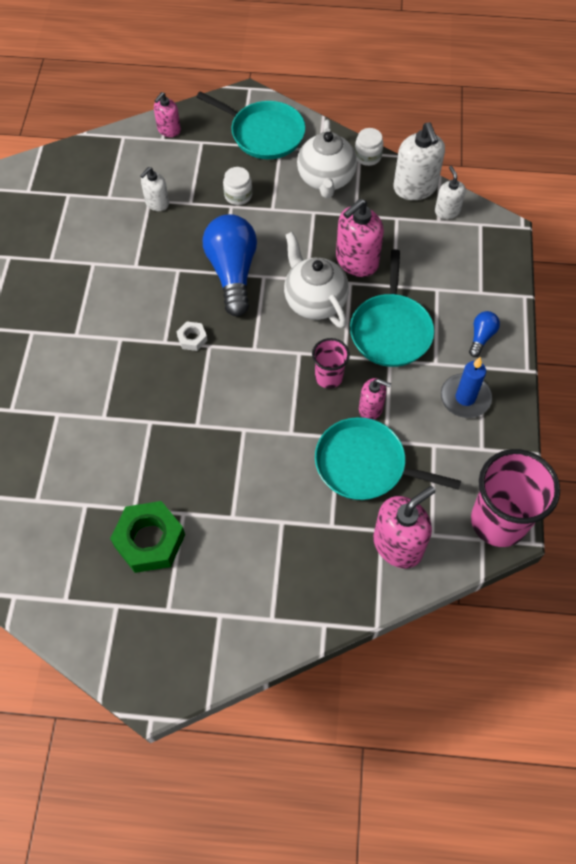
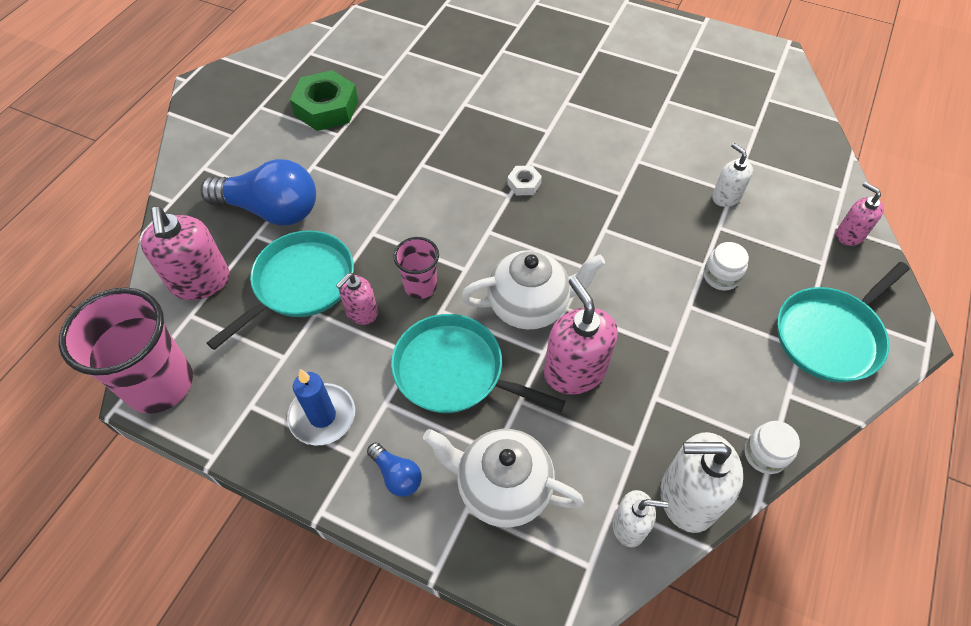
camera: 110 degrees right, 5 degrees down
blue light bulb [203,214,257,316] -> blue light bulb moved to [201,159,316,225]
white teapot [297,120,357,198] -> white teapot moved to [423,429,584,527]

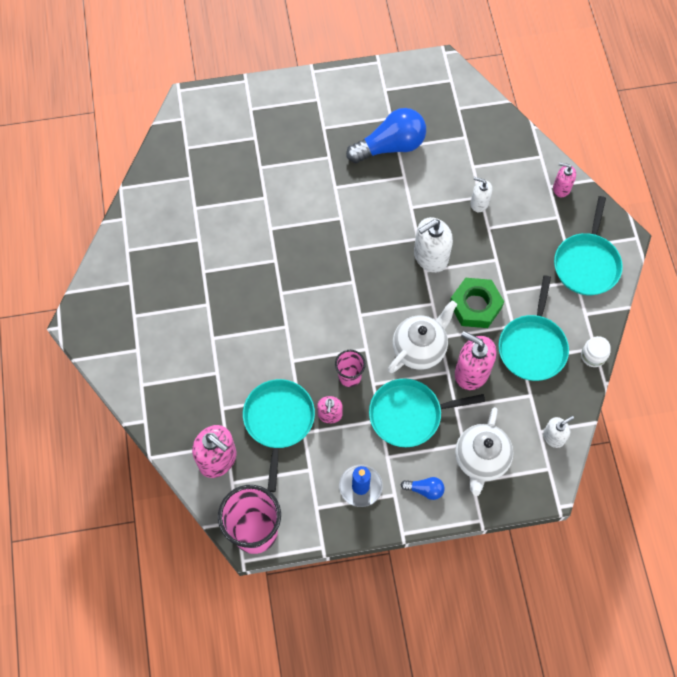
camera: 35 degrees left, 10 degrees up
blue light bulb [201,159,316,225] -> blue light bulb moved to [346,108,426,163]
green nut [290,70,358,131] -> green nut moved to [450,278,504,328]
white teapot [423,429,584,527] -> white teapot turned 60 degrees counterclockwise [455,407,513,496]
white nut [507,166,542,195] -> none
white soap dispenser [660,432,743,533] -> white soap dispenser moved to [414,217,453,273]
white jar [703,242,749,291] -> none
none -> turquoise pan [498,275,569,381]

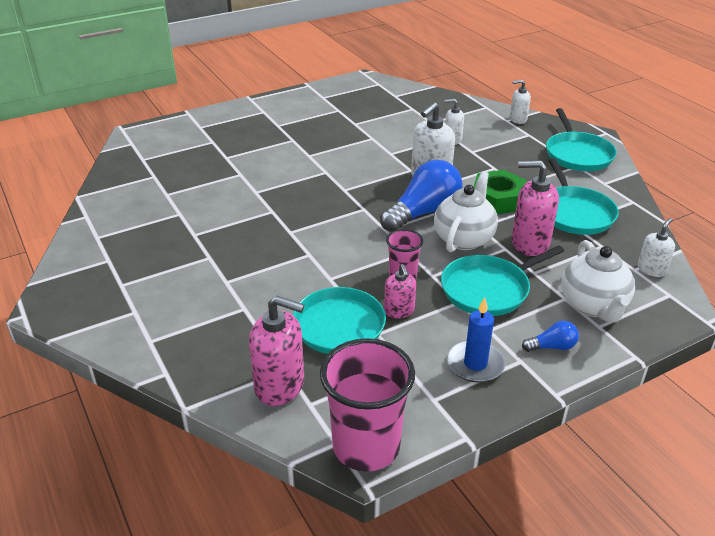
camera: 20 degrees left, 30 degrees down
blue light bulb [346,108,426,163] -> blue light bulb moved to [380,160,463,232]
pink soap dispenser [553,162,576,197] -> white soap dispenser [510,80,531,124]
white jar [581,336,611,367] -> none

